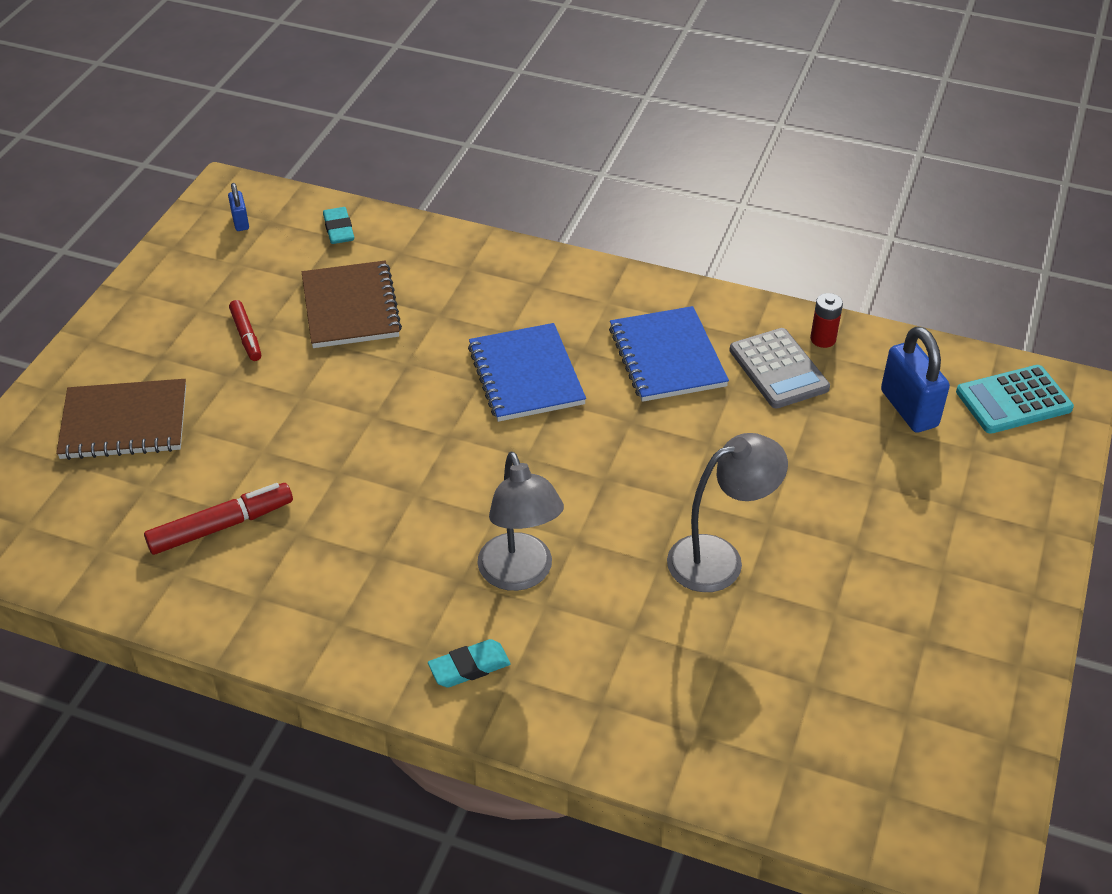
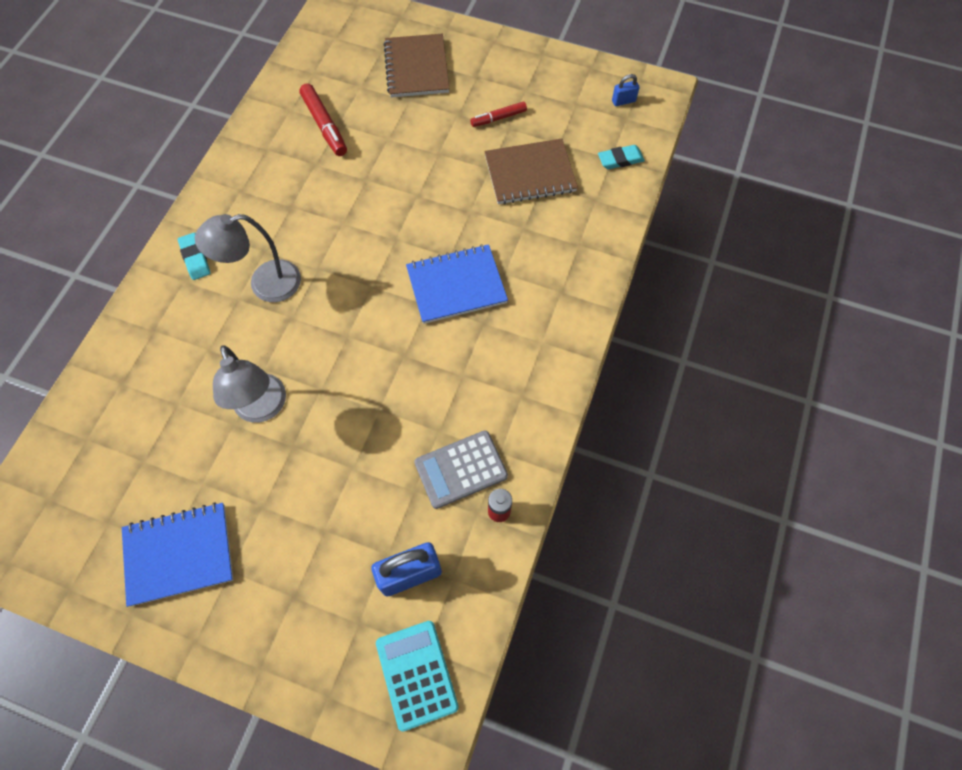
camera: 90 degrees right, 20 degrees up
blue notebook [609,306,729,402] -> blue notebook moved to [122,502,233,607]

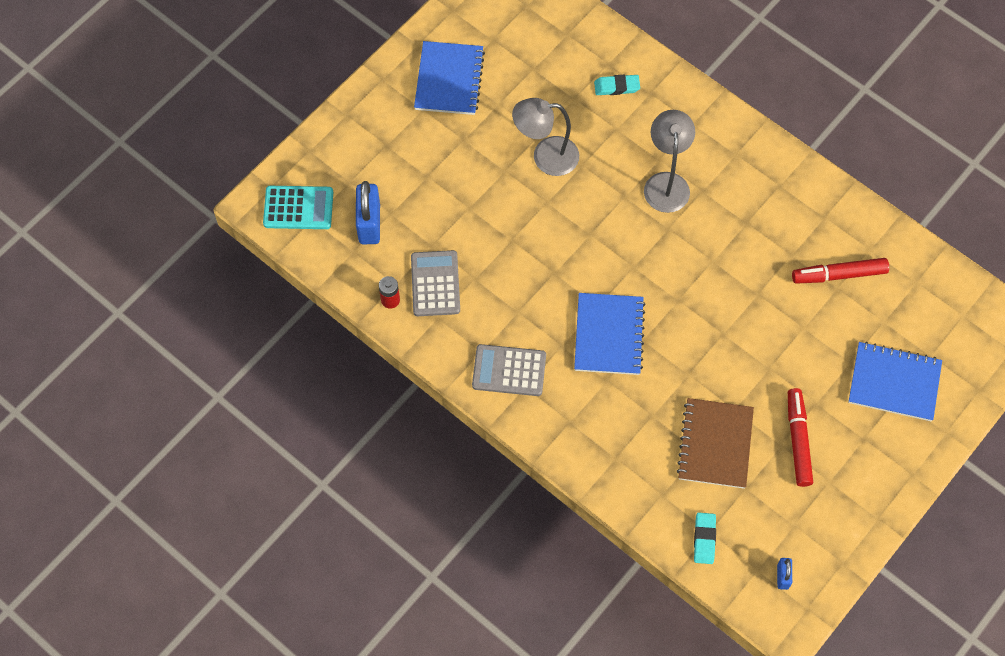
camera: 110 degrees right, 0 degrees up
turquoise eraser [178,233,211,280] -> turquoise eraser moved to [594,75,640,95]
brown notebook [384,34,450,97] -> blue notebook [848,342,942,421]
red marker [470,102,527,127] -> red marker [788,388,813,487], size x1.56
none -> grey calculator [472,344,546,396]

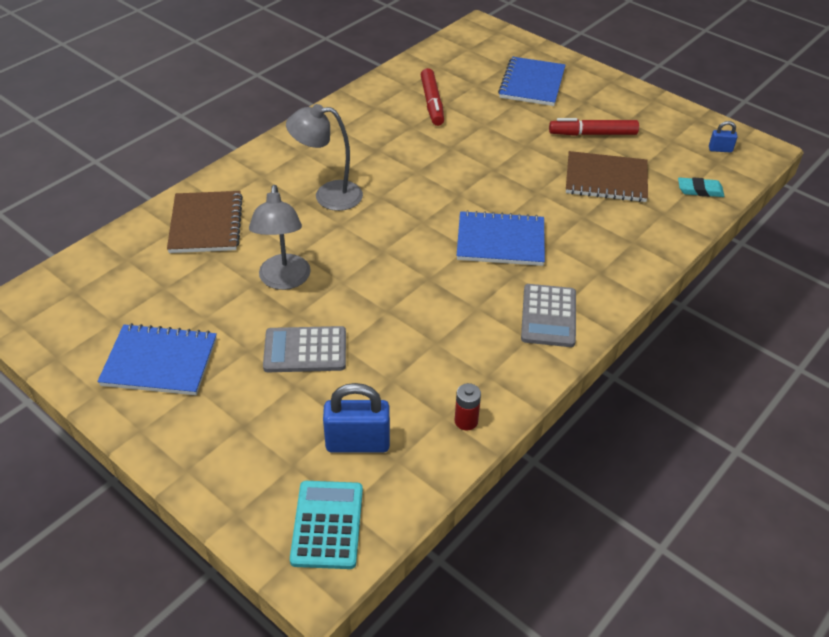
camera: 90 degrees left, 20 degrees down
grey calculator [411,250,460,316] -> grey calculator moved to [263,326,346,372]
turquoise eraser [594,75,640,95] -> brown notebook [167,191,243,253]

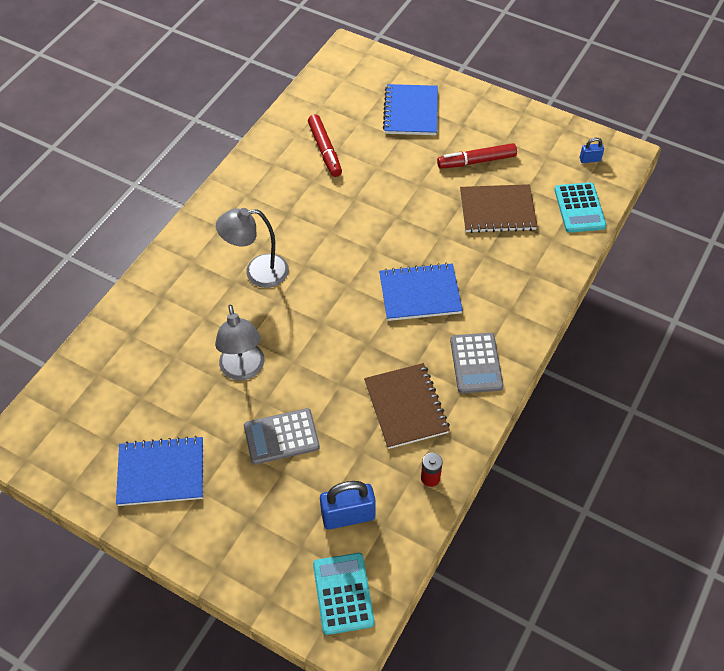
camera: 10 degrees left, 10 degrees up
brown notebook [167,191,243,253] -> brown notebook moved to [364,363,450,449]
turquoise eraser [678,177,724,197] -> turquoise calculator [554,182,607,233]

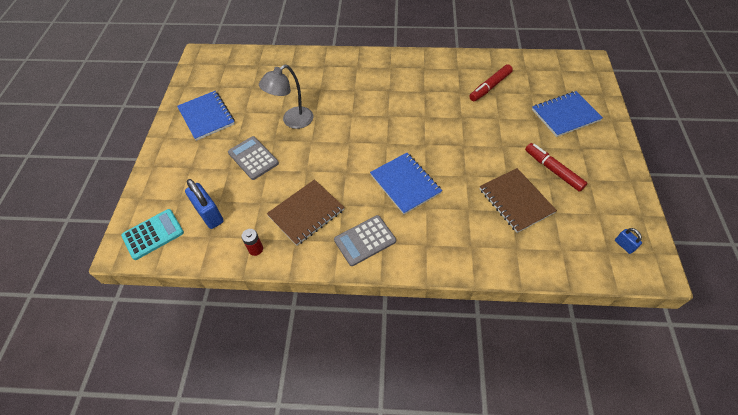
camera: 65 degrees right, 0 degrees up
grey lamp [216,208,289,288] -> none
turquoise calculator [554,182,607,233] -> none

